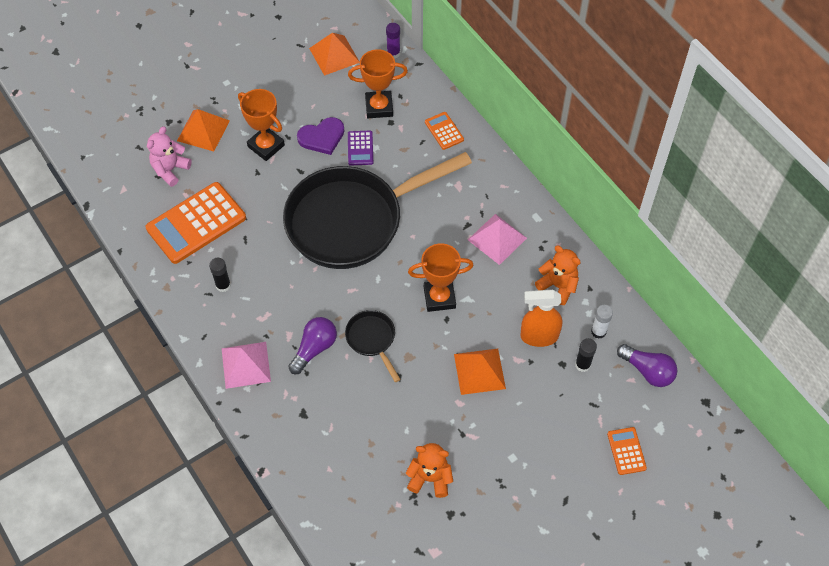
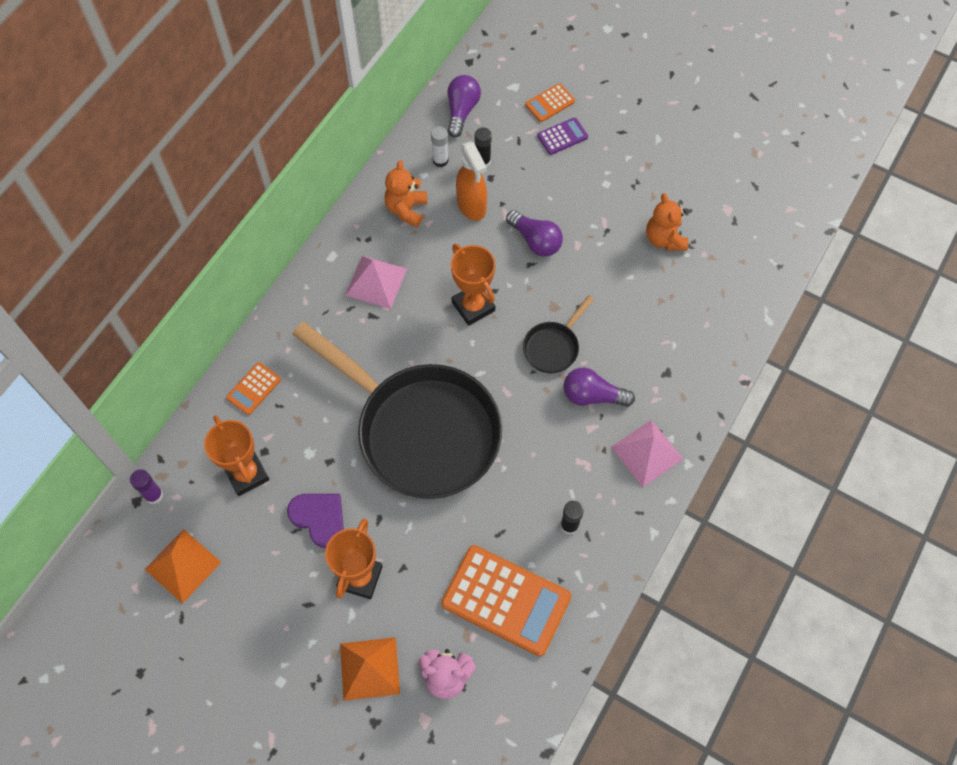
camera: 115 degrees left, 5 degrees up
purple calculator [348,131,373,166] -> purple calculator moved to [537,117,588,155]
orange pyramid [454,349,506,395] -> purple light bulb [506,210,563,257]

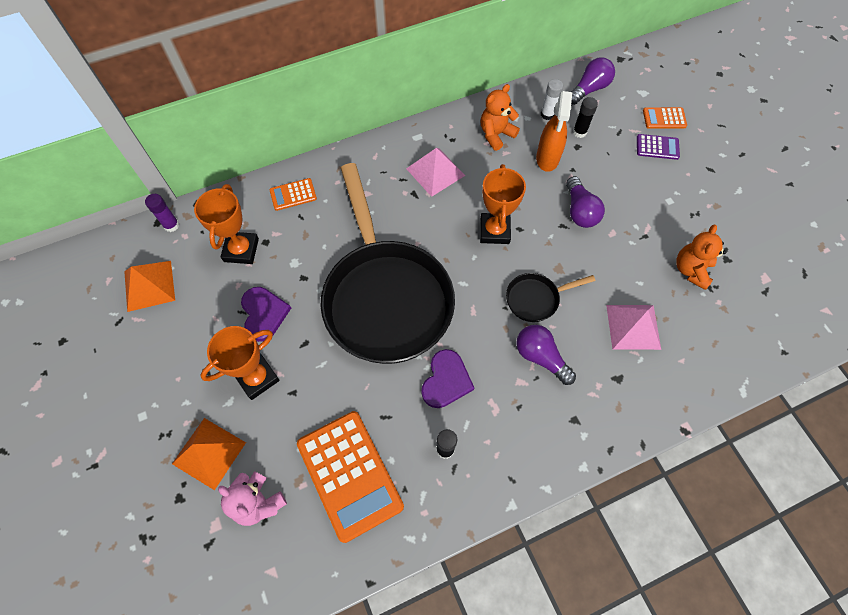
camera: 35 degrees right, 0 degrees up
pink pyramid [611,420,683,487] -> pink pyramid moved to [606,305,661,350]
none -> purple heart [421,349,474,408]

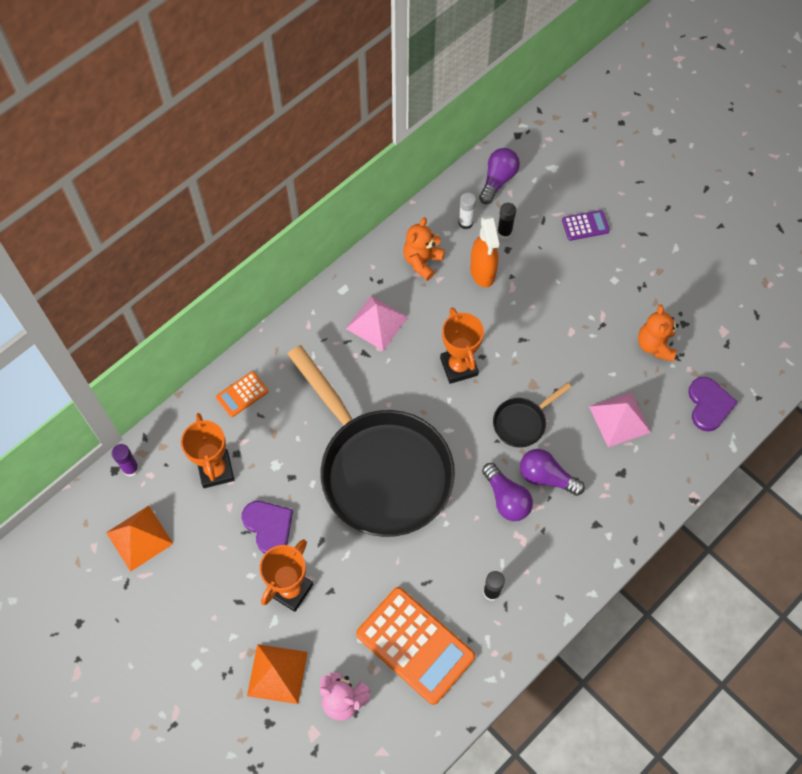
camera: 20 degrees left, 0 degrees up
purple heart [421,349,474,408] -> purple heart moved to [688,377,738,431]
purple light bulb [566,176,605,228] -> purple light bulb moved to [482,463,533,521]
orange calculator [643,107,687,129] -> none

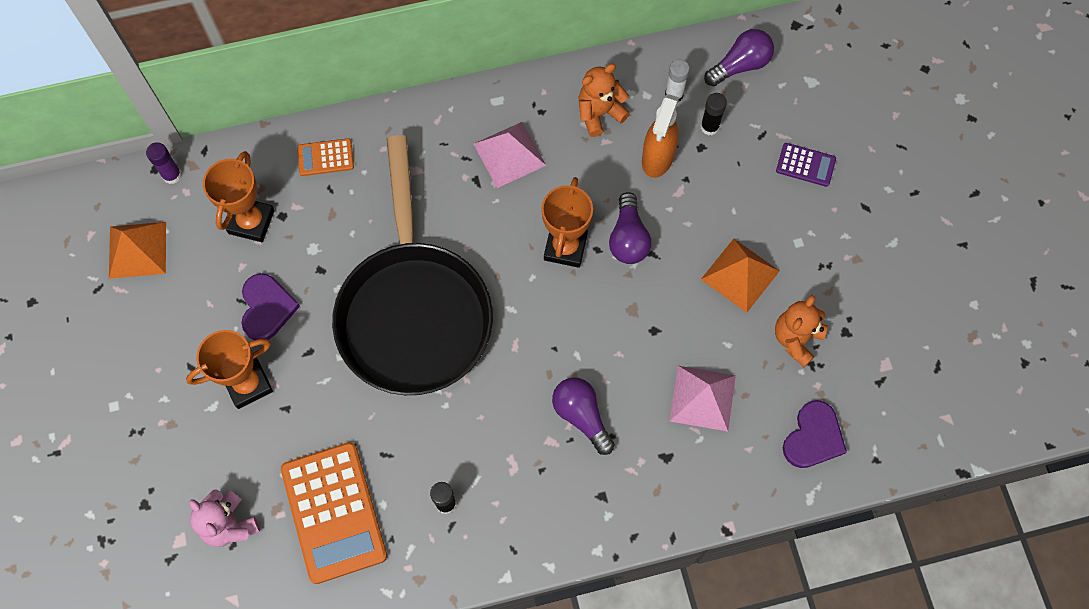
camera: 30 degrees right, 5 degrees up
orange pyramid [247,644,308,704] -> orange pyramid moved to [701,239,779,313]
purple light bulb [482,463,533,521] -> purple light bulb moved to [609,192,651,264]
black pan [493,382,572,448] -> none

